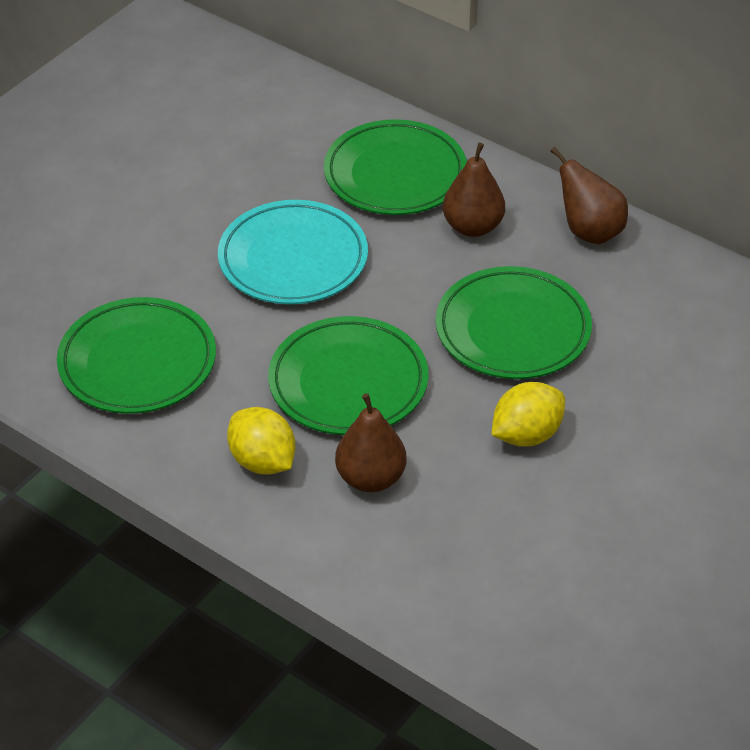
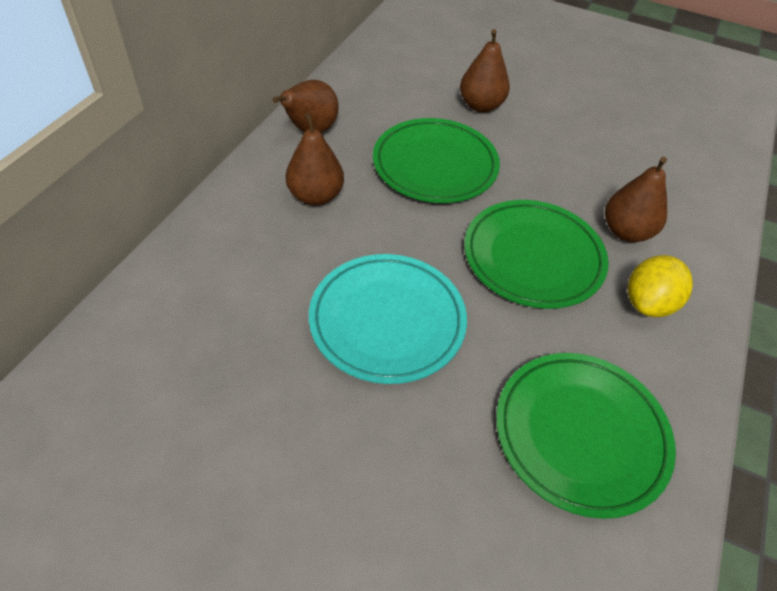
camera: 105 degrees left, 5 degrees up
green plate [324,119,467,215] -> none
yellow lemon [492,382,565,447] -> none
none -> brown pear [460,29,510,113]

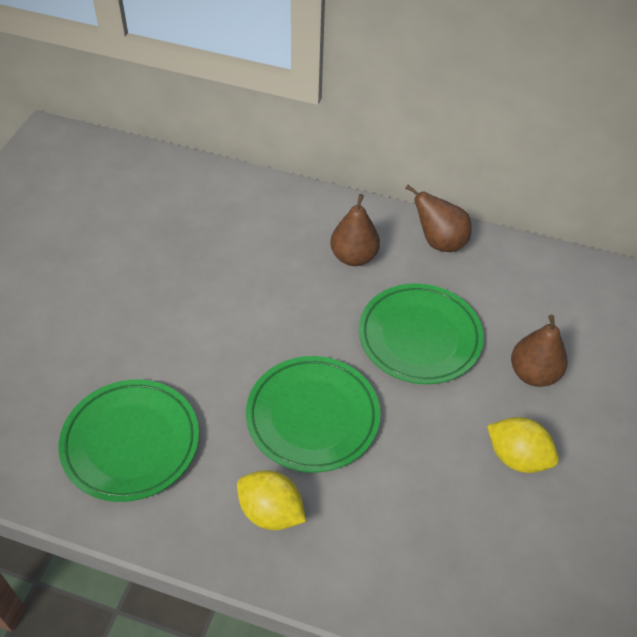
camera: 85 degrees right, 0 degrees up
turquoise plate [309,254,467,384] -> none
brown pear [605,157,667,242] -> none
none -> yellow lemon [487,417,559,473]

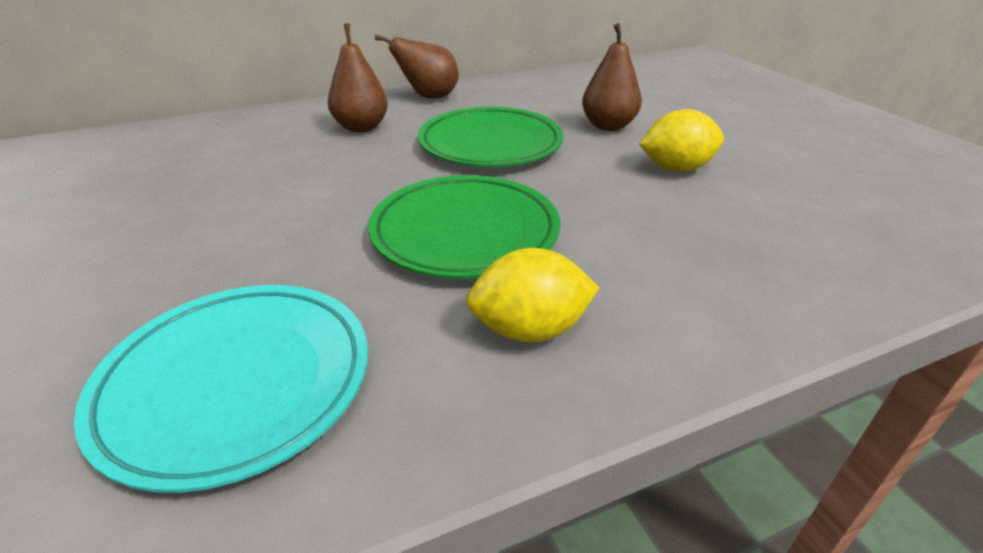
camera: 40 degrees left, 15 degrees down
green plate [59,379,199,502] -> turquoise plate [74,285,368,493]

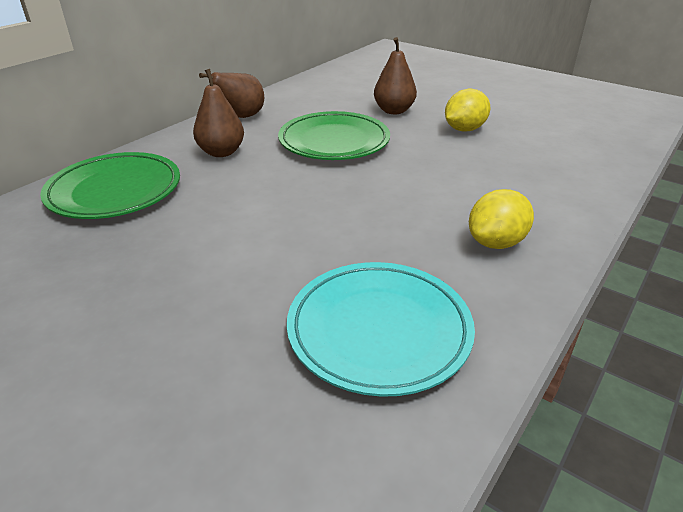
camera: 30 degrees left, 0 degrees up
green plate [368,175,561,279] -> green plate moved to [40,152,180,219]

